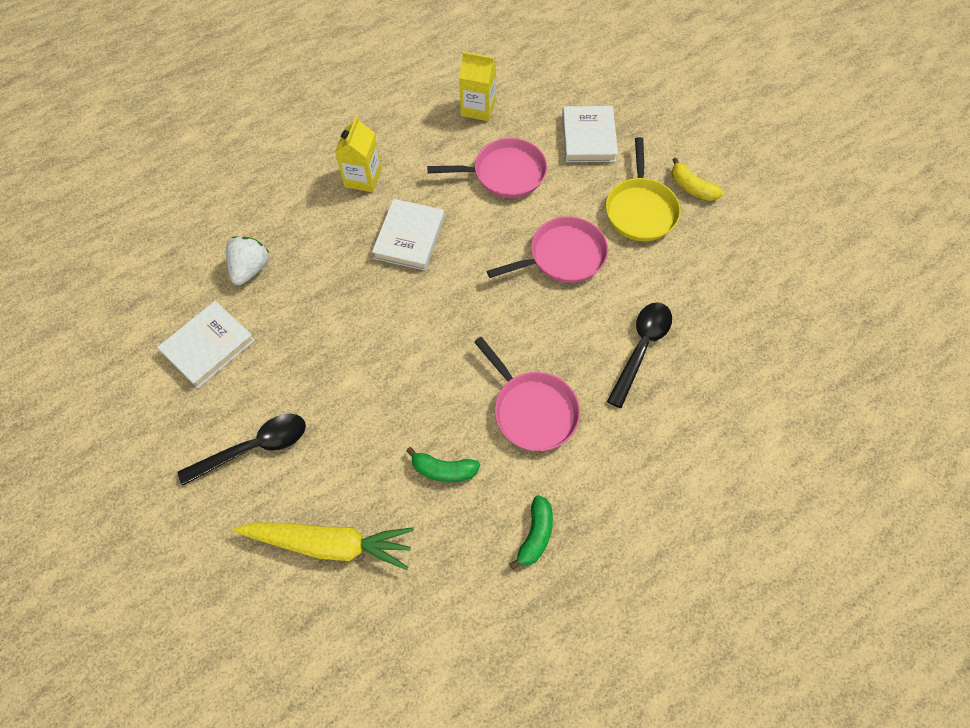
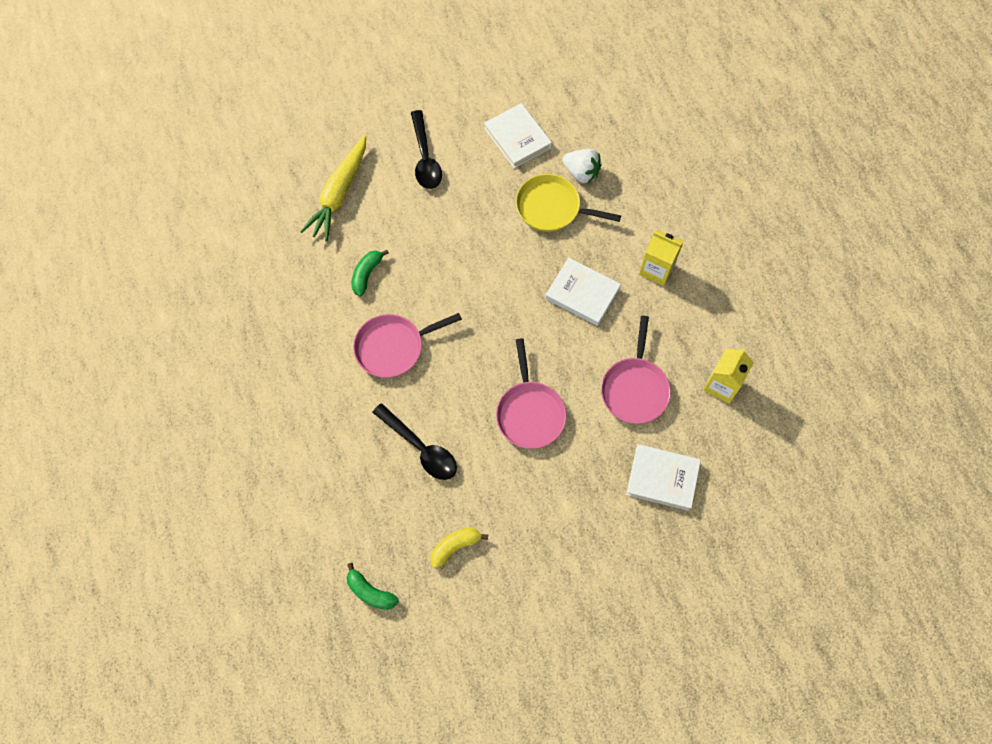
camera: 105 degrees right, 5 degrees up
green banana [510,495,553,570] -> green banana moved to [347,563,399,610]
yellow pan [606,137,681,241] -> yellow pan moved to [516,174,621,232]
yellow banana [672,158,723,201] -> yellow banana moved to [430,528,488,569]

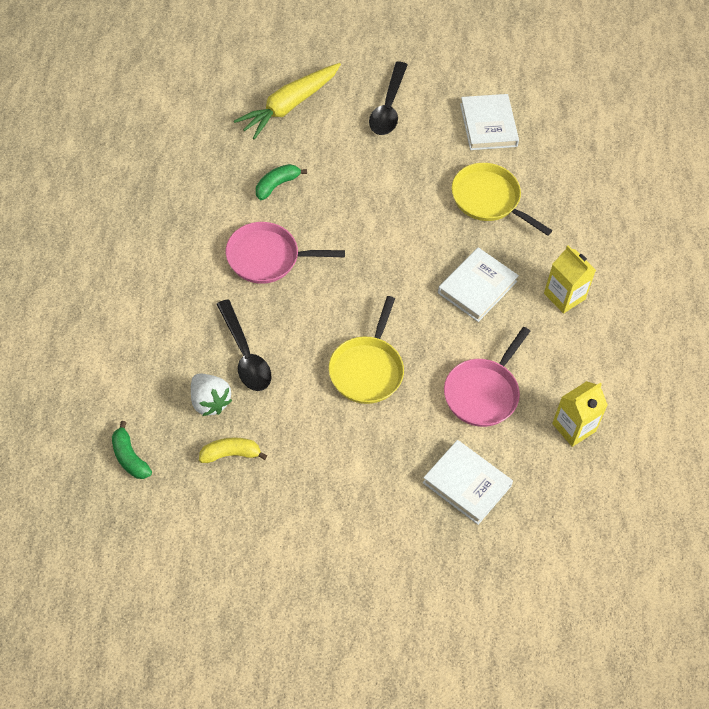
camera: 20 degrees right, 10 degrees down
pink pan [496,338,566,449] -> yellow pan [329,296,404,404]
white book [545,258,621,326] -> white book turned 75 degrees clockwise [438,247,519,322]
white strawberry [562,149,602,184] -> white strawberry moved to [191,374,232,416]

